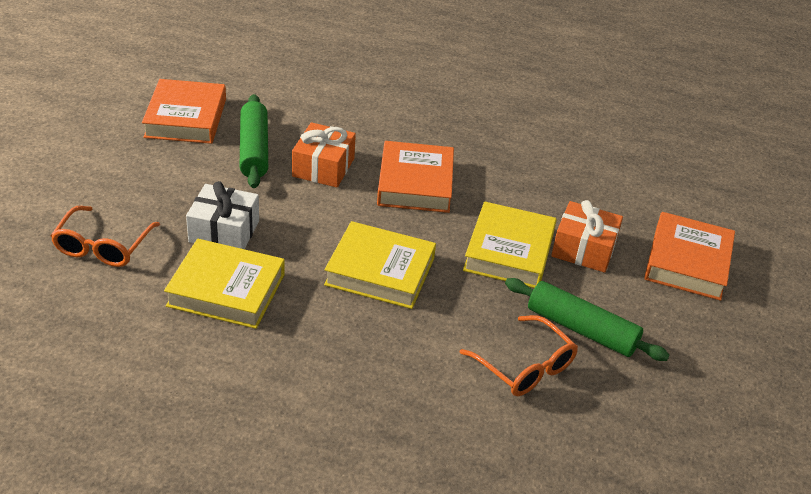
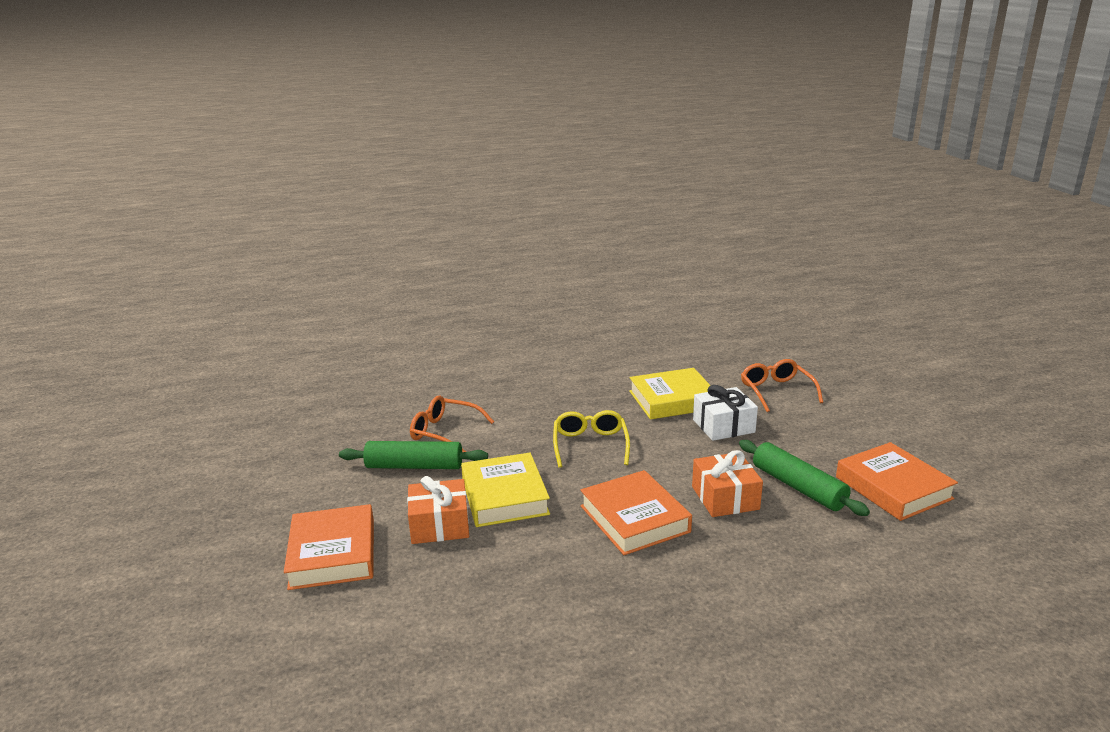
camera: 155 degrees right, 15 degrees down
yellow book [324,221,436,309] -> yellow glasses [553,410,630,468]

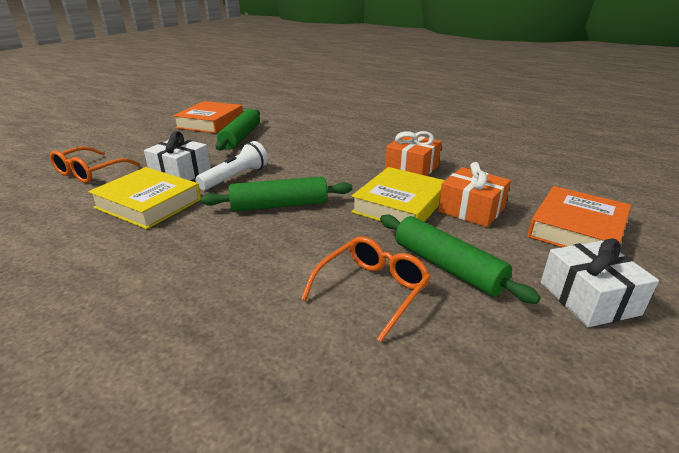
camera: 135 degrees left, 5 degrees up
orange glasses [410,396,494,452] -> orange glasses turned 120 degrees counterclockwise [301,236,431,342]
yellow glasses [553,410,630,468] -> green rolling pin [201,177,353,211]
orange book [580,470,692,555] -> none
orange gift [692,450,763,517] -> orange gift moved to [385,131,442,176]
none -> white flashlight [196,141,268,190]
none -> white gift [541,239,659,327]

